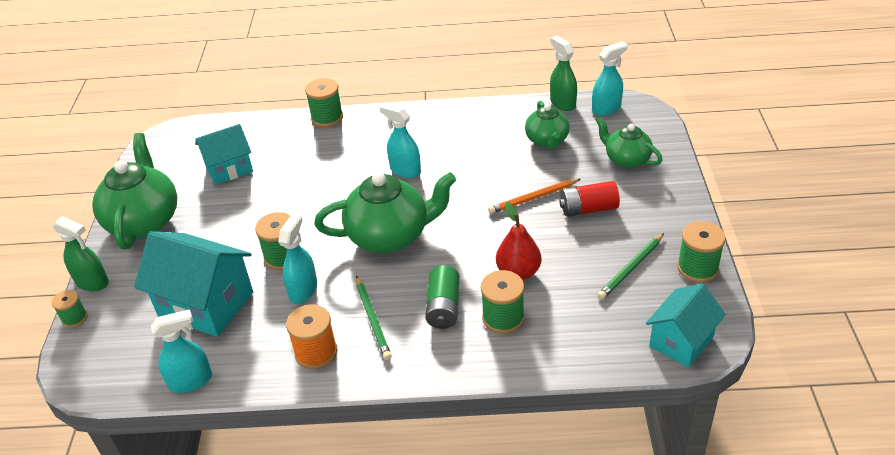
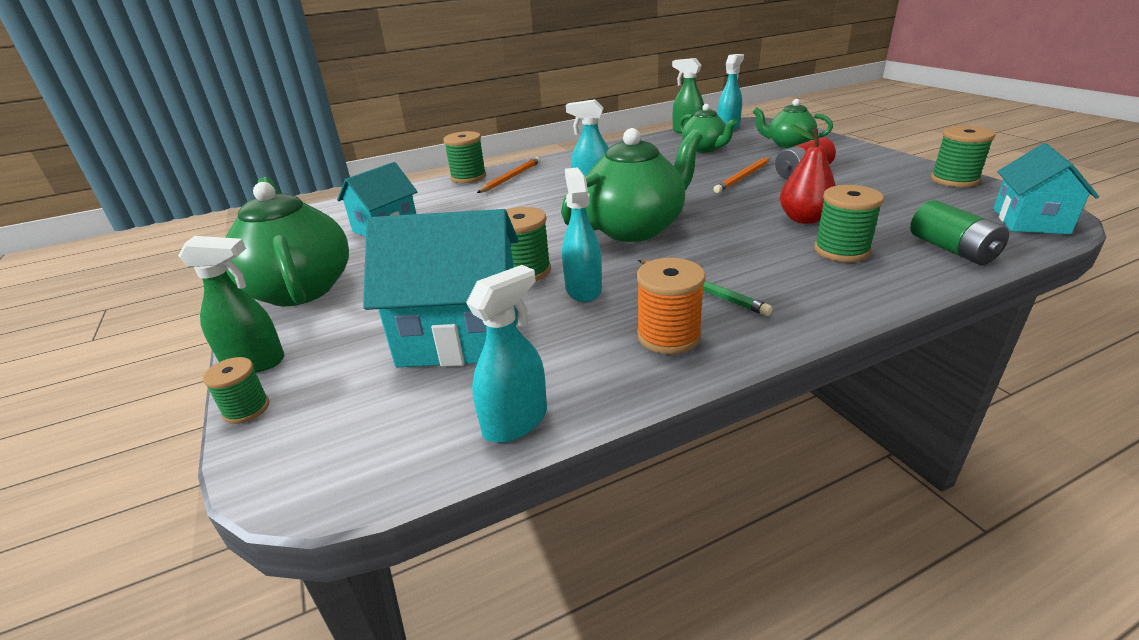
camera: 25 degrees left, 10 degrees down
green battery [425,265,460,329] -> green battery moved to [910,200,1009,265]
green pencil [598,233,664,299] -> none
none -> orange pencil [477,157,540,193]

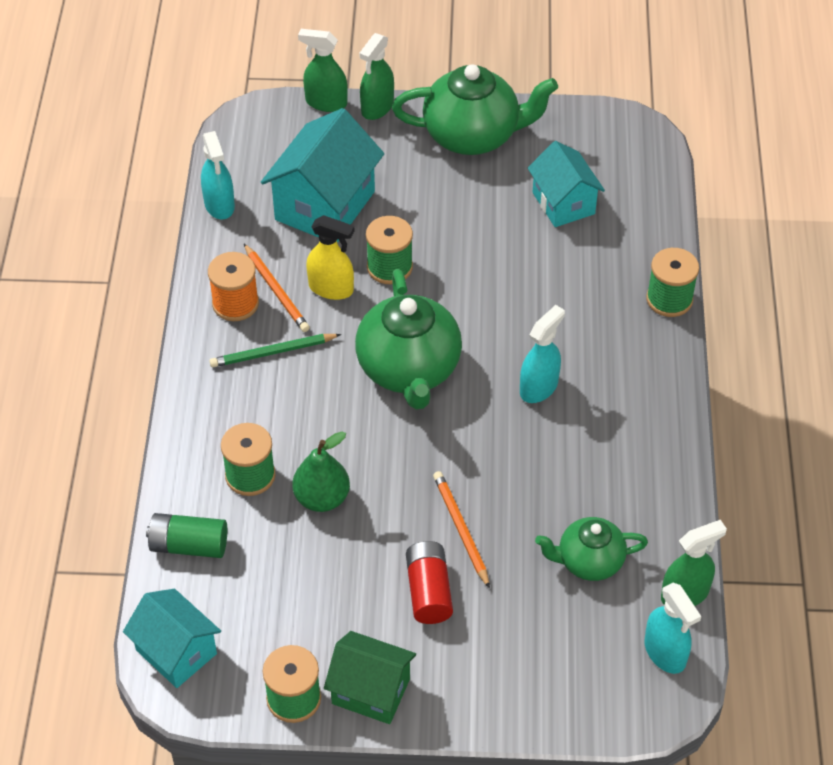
camera: 115 degrees right, 20 degrees up
green spool [203,357,269,424] -> green spray bottle [298,29,348,112]
orange pencil [477,157,540,193] -> orange pencil moved to [244,244,310,332]
turquoise spray bottle [562,167,602,302] -> yellow spray bottle [306,215,354,300]
green teapot [753,99,833,148] -> none
red pear [780,125,836,224] -> green pear [292,432,350,512]
none -> green house [324,631,416,724]

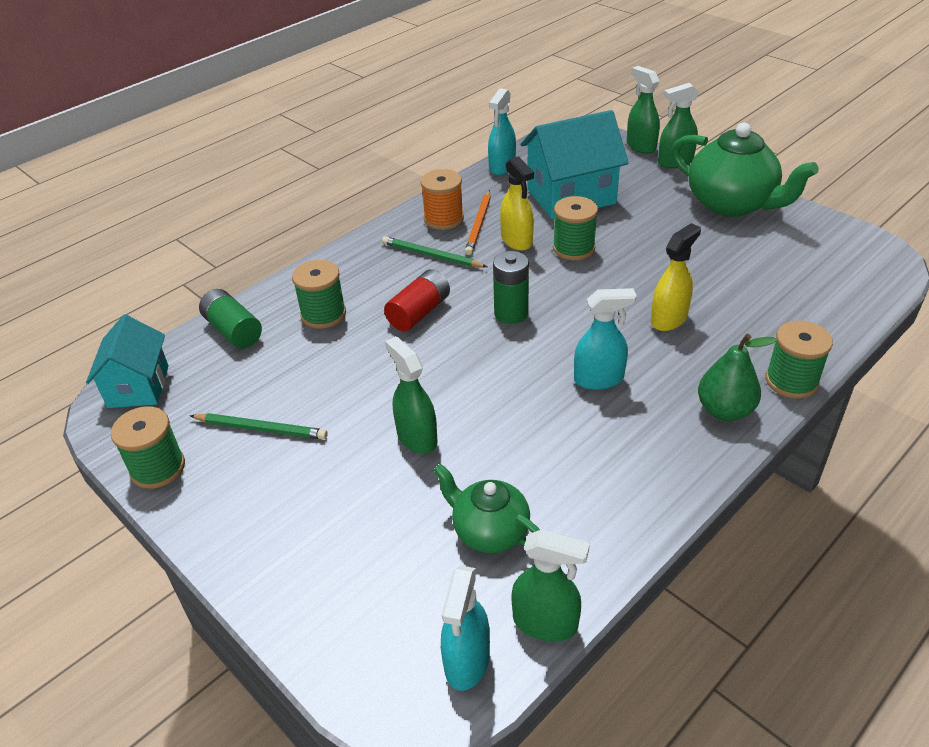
camera: 45 degrees right, 10 degrees down
green pear [292,432,350,512] -> green pear moved to [698,334,777,421]
green house [324,631,416,724] -> none
green teapot [355,269,462,410] -> green battery [493,251,529,324]
red battery [406,541,453,624] -> red battery moved to [384,269,450,331]
orange pencil [433,471,490,589] -> green spray bottle [385,336,437,454]
turquoise house [528,141,605,227] -> none
none -> green pencil [190,413,328,440]
none -> yellow spray bottle [651,223,701,331]

